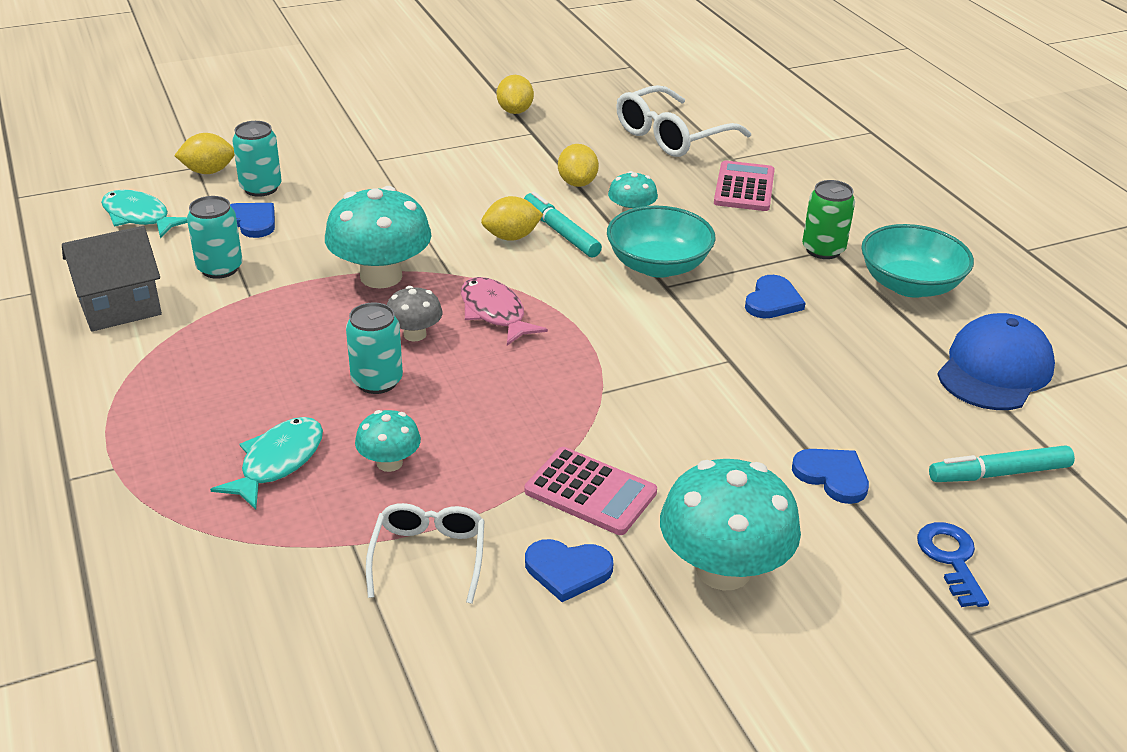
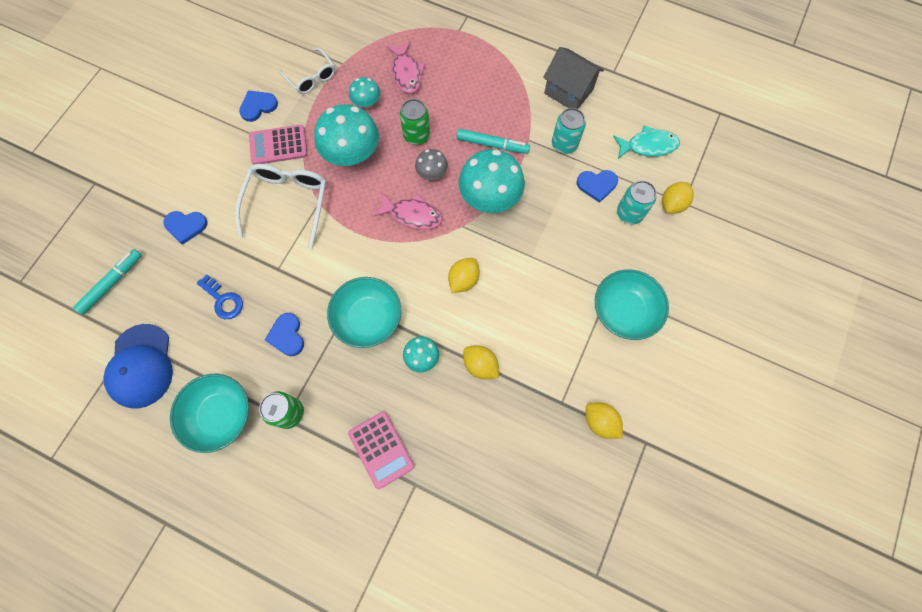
camera: 140 degrees right, 35 degrees up
grey house [62,226,162,332] -> grey house turned 75 degrees counterclockwise [543,47,604,109]
turquoise fish [210,417,323,510] -> pink fish [386,41,425,93]
turquoise can [346,302,403,394] -> green can [400,99,430,145]
turquoise marker [524,192,602,257] -> turquoise marker moved to [456,129,530,154]
white glasses [616,85,751,157] -> white glasses moved to [235,164,326,249]
turquoise mushroom [660,459,801,591] -> turquoise mushroom moved to [314,104,379,166]
blue key [917,522,989,607] -> blue key moved to [197,275,243,319]
none -> turquoise bowl [595,269,669,340]

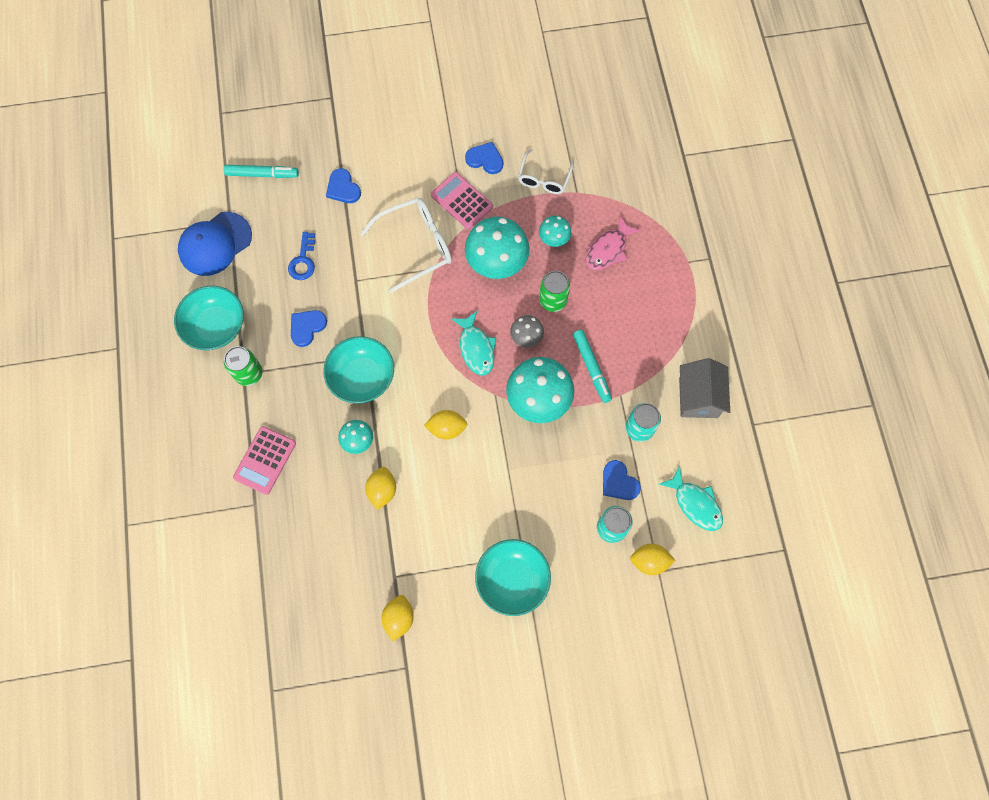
camera: 55 degrees right, 0 degrees up
pink fish [373,193,442,229] -> turquoise fish [451,311,496,376]

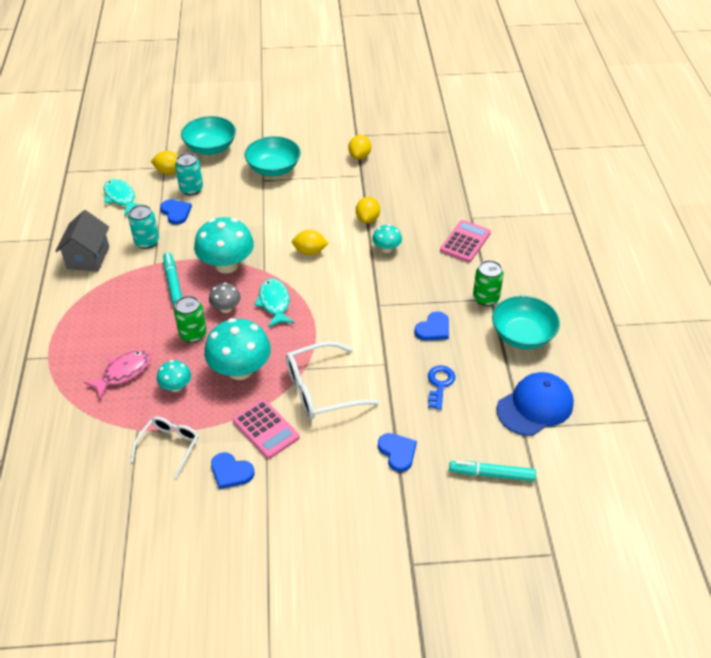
camera: 175 degrees left, 25 degrees down
turquoise bowl [323,336,394,404] -> turquoise bowl moved to [181,116,236,155]

